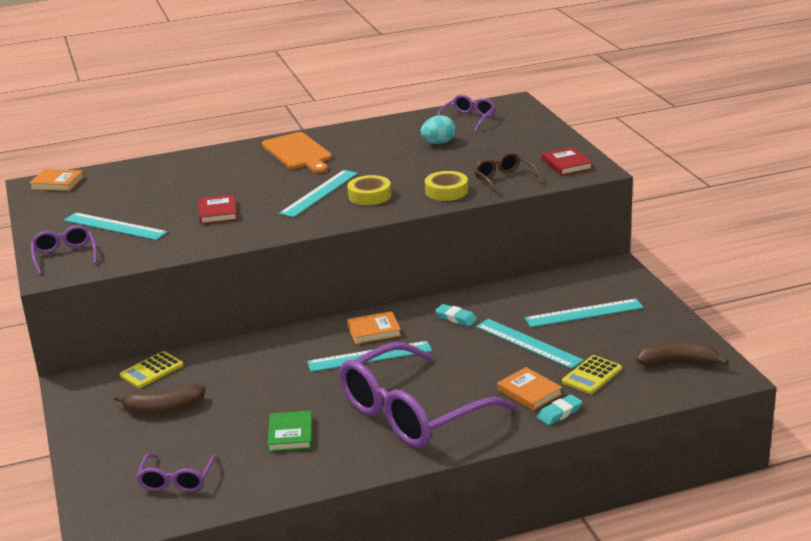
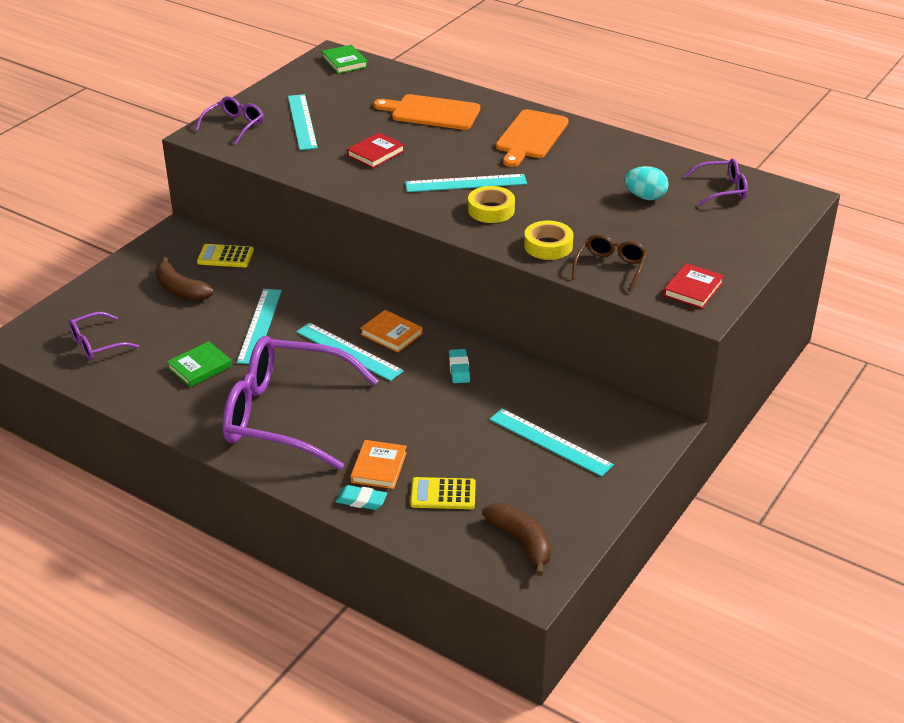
camera: 50 degrees right, 10 degrees up
orange book [29,169,84,191] -> green book [322,45,368,74]
turquoise ruler [476,319,584,369] -> turquoise ruler moved to [237,289,282,364]
none -> orange cutting board [373,94,480,130]

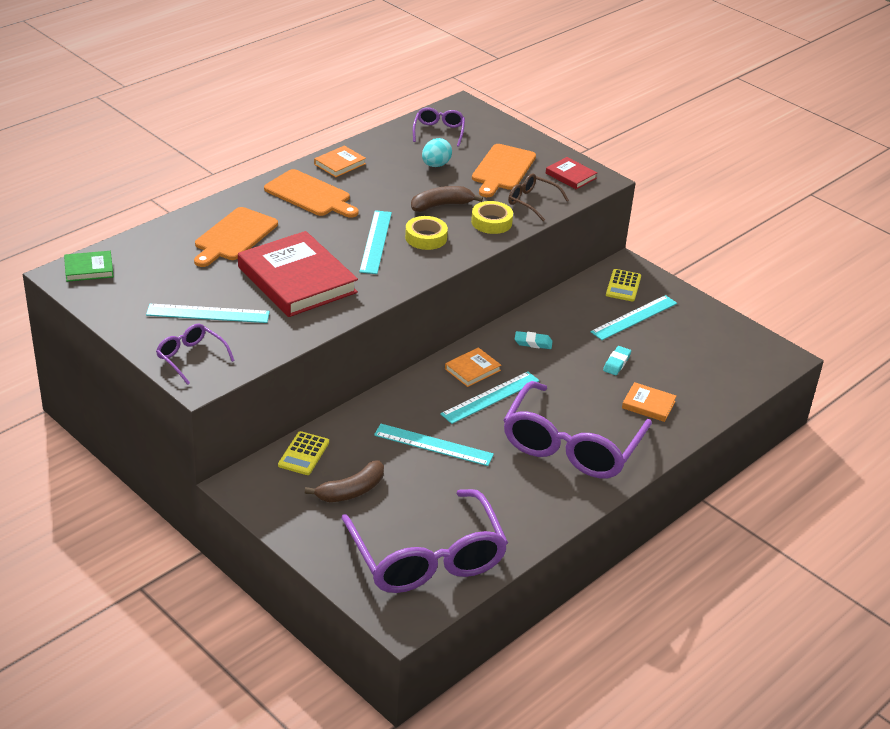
camera: 80 degrees left, 0 degrees up
purple glasses [68,312,139,360] -> purple glasses [341,489,508,593], size x2.20
green book [167,341,232,387] -> none
turquoise eraser [336,485,387,510] -> turquoise eraser moved to [603,346,631,375]
red book [347,133,405,168] -> red book [238,231,358,317], size x2.18
yellow calculator [410,477,476,509] -> yellow calculator moved to [606,269,641,302]
brown banana [482,503,551,576] -> brown banana moved to [411,186,483,212]
none -> orange book [314,145,366,177]
none -> orange cutting board [472,144,536,197]

